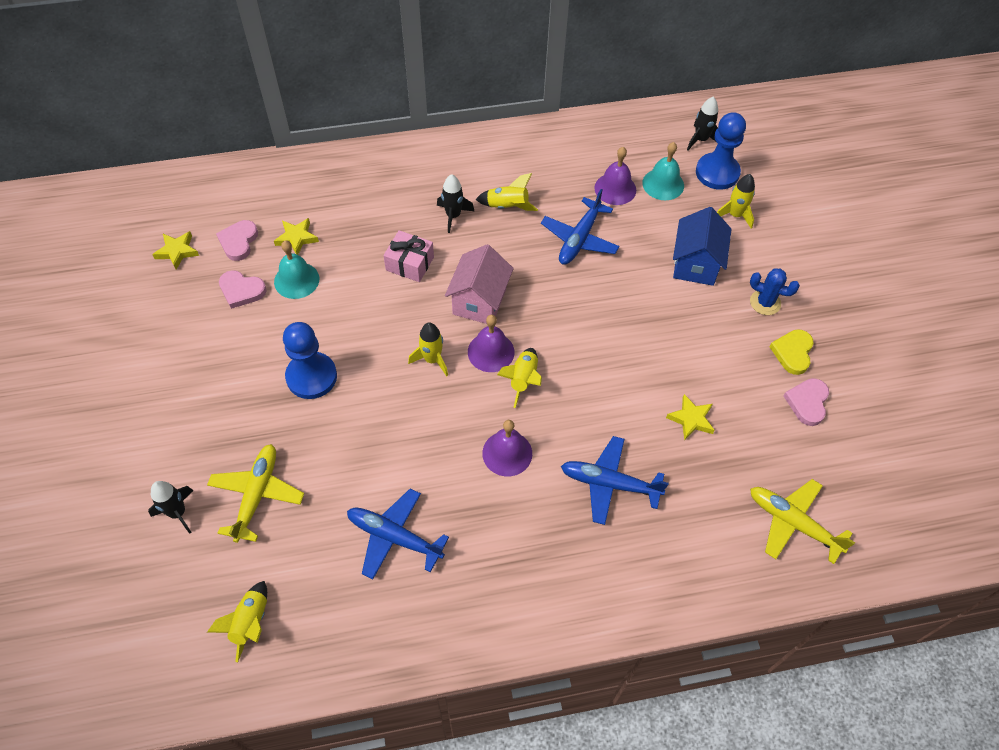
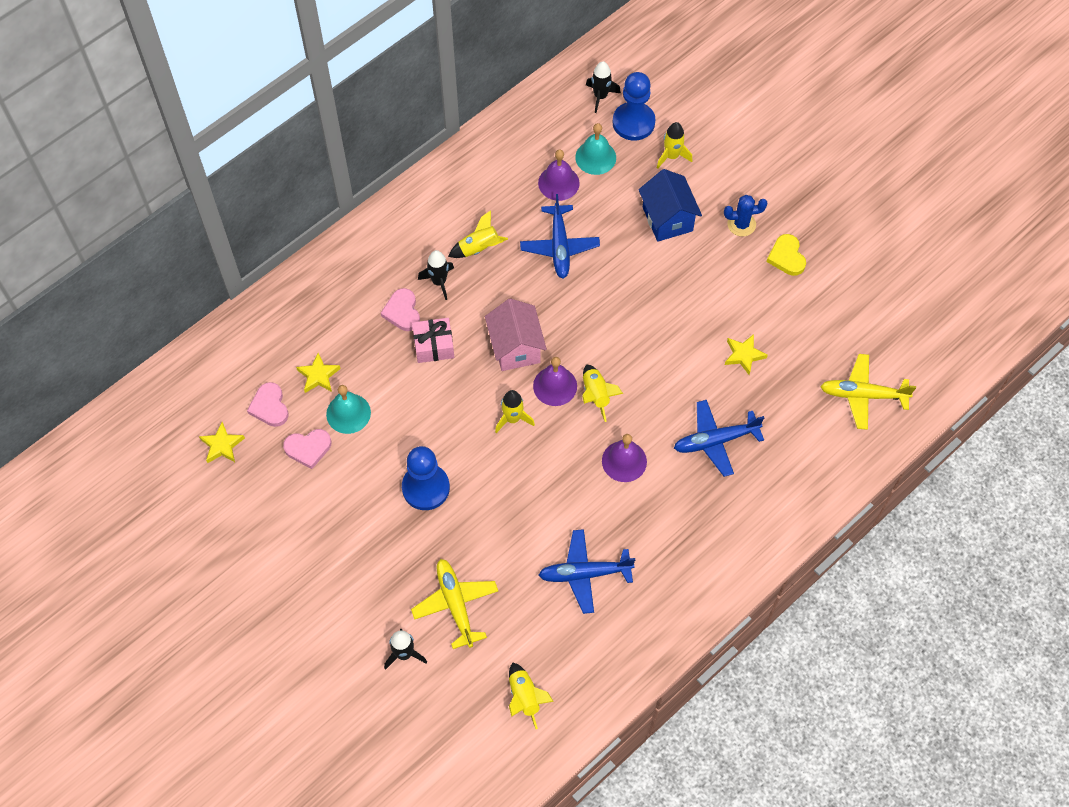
camera: 30 degrees left, 5 degrees up
pink heart [784,378,829,426] -> pink heart moved to [381,288,420,331]

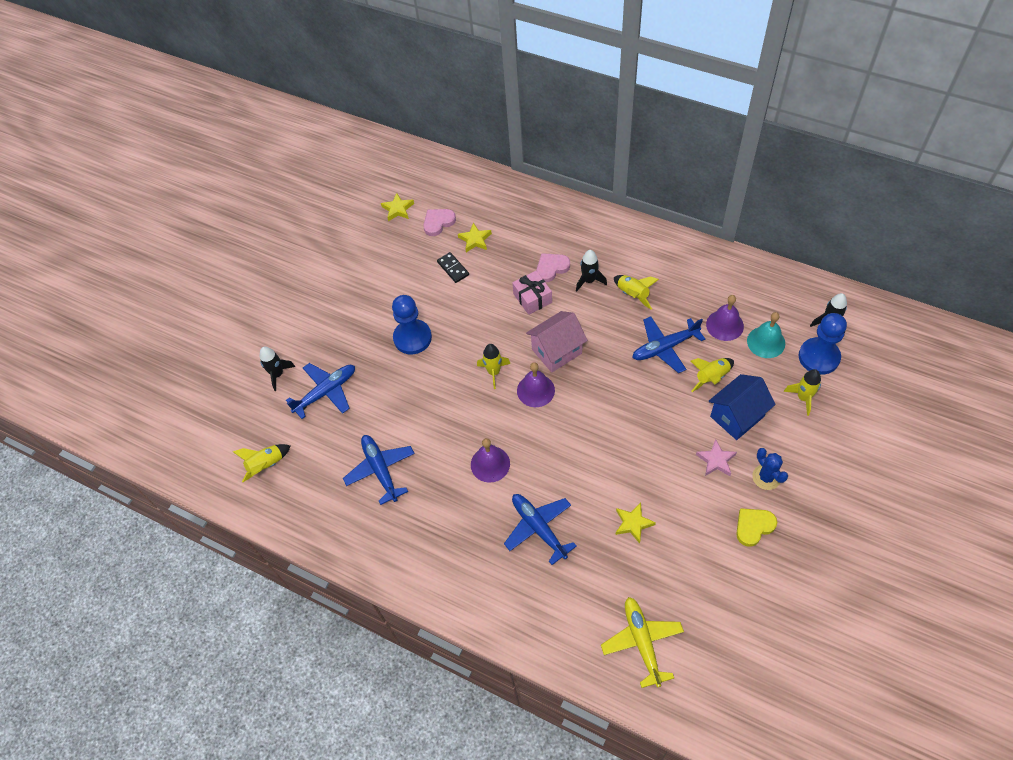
camera: 75 degrees right, 5 degrees down
pink heart [283,429,331,469] -> none
turquoise bell [326,385,371,434] -> black domino [437,252,469,283]
yellow plane [411,559,498,649] -> blue plane [286,363,355,419]
yellow rocket [582,365,623,422] -> yellow rocket moved to [691,358,734,392]
none -> pink star [696,439,737,476]

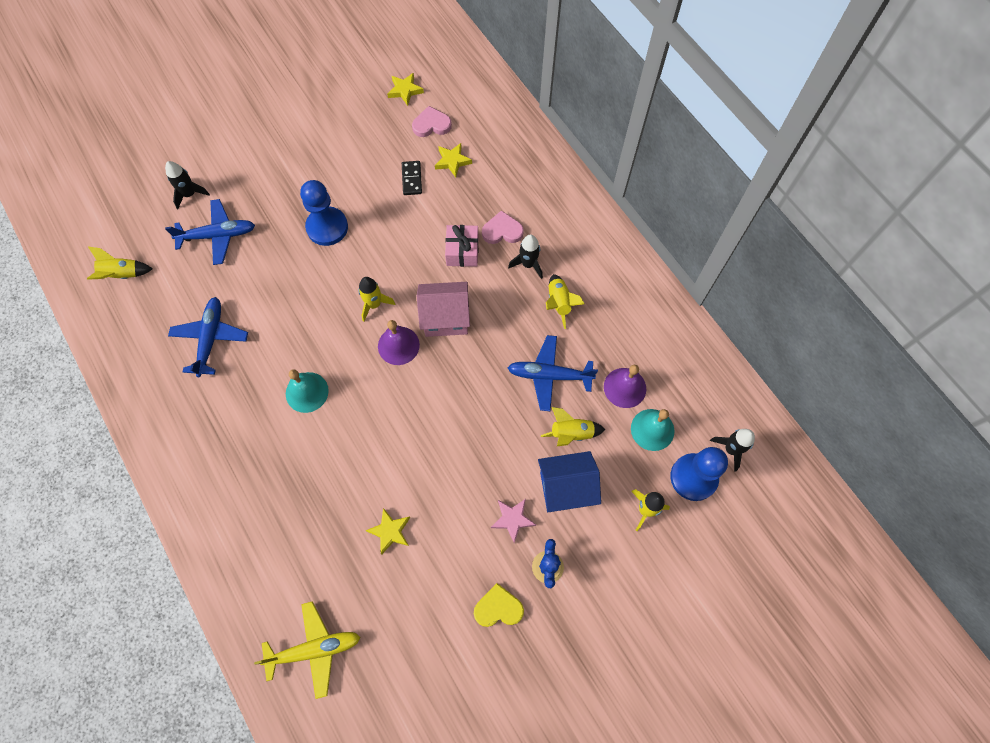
camera: 25 degrees right, 10 degrees up
purple bell [471,438,510,483] -> turquoise bell [286,369,329,413]
blue plane [504,494,577,565] -> none
yellow plane [601,597,684,688] -> yellow plane turned 60 degrees clockwise [254,601,360,699]

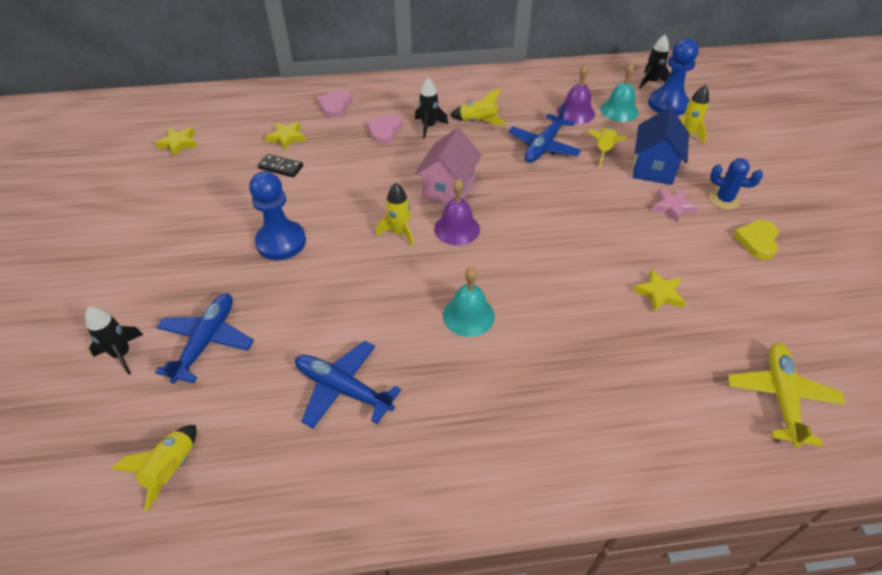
camera: 65 degrees left, 20 degrees down
pink heart [412,106,452,137] -> pink heart moved to [317,90,352,117]
pink gift [445,225,479,267] -> none

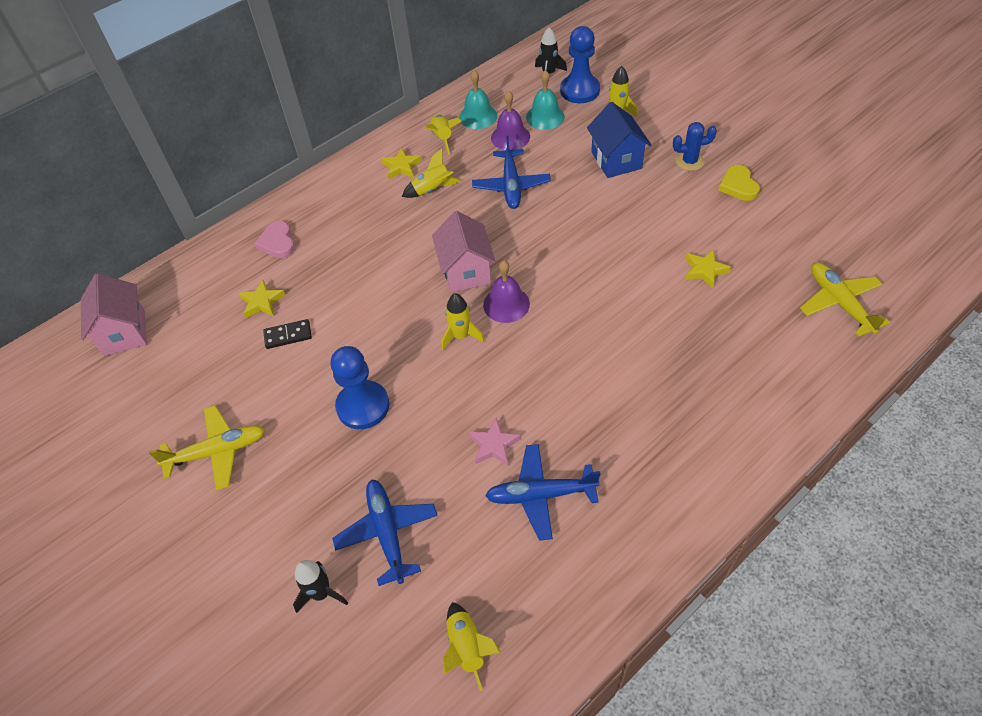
camera: 30 degrees left, 5 degrees up
yellow star [155,127,197,157] -> yellow star moved to [381,148,422,179]
pink heart [367,114,402,144] -> none
black rocket [415,78,448,139] -> none
turquoise bell [443,267,495,337] -> turquoise bell moved to [459,70,497,129]
yellow rocket [588,127,627,167] -> yellow rocket moved to [426,114,462,155]
pink star [652,189,699,223] -> pink star moved to [469,418,521,466]
none -> pink house [81,273,147,356]
none -> yellow plane [149,405,265,491]

